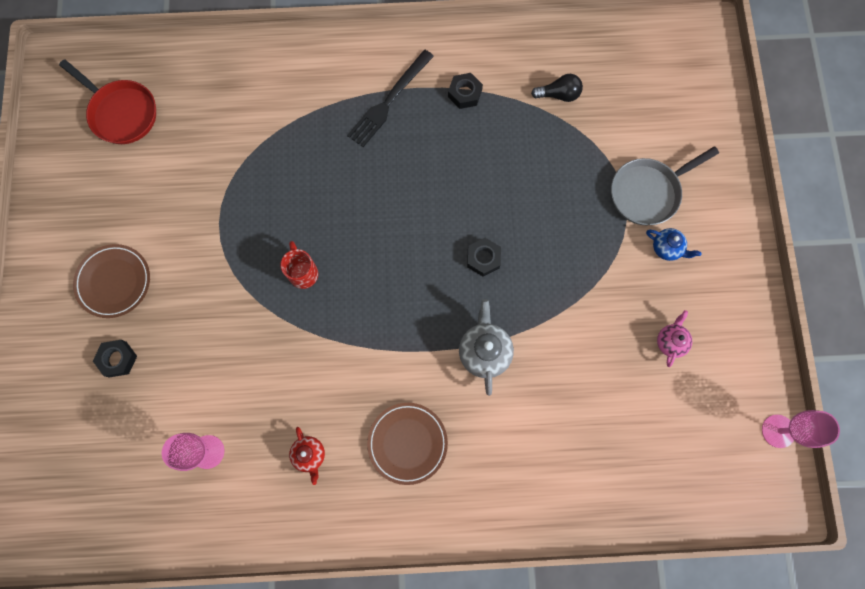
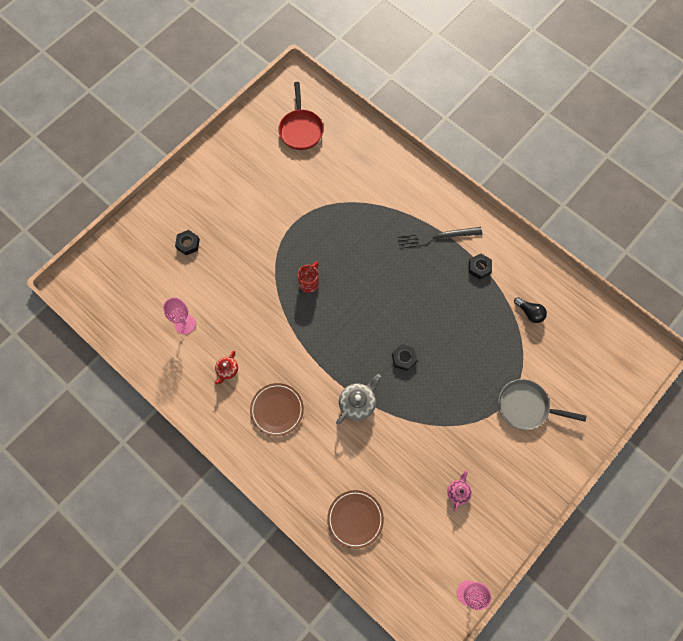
camera: 45 degrees right, 5 degrees down
brown plate [73,244,150,318] -> brown plate moved to [327,490,384,549]
blue teapot [646,228,702,261] -> none
pink teapot [657,310,693,367] -> pink teapot turned 45 degrees counterclockwise [447,470,472,512]

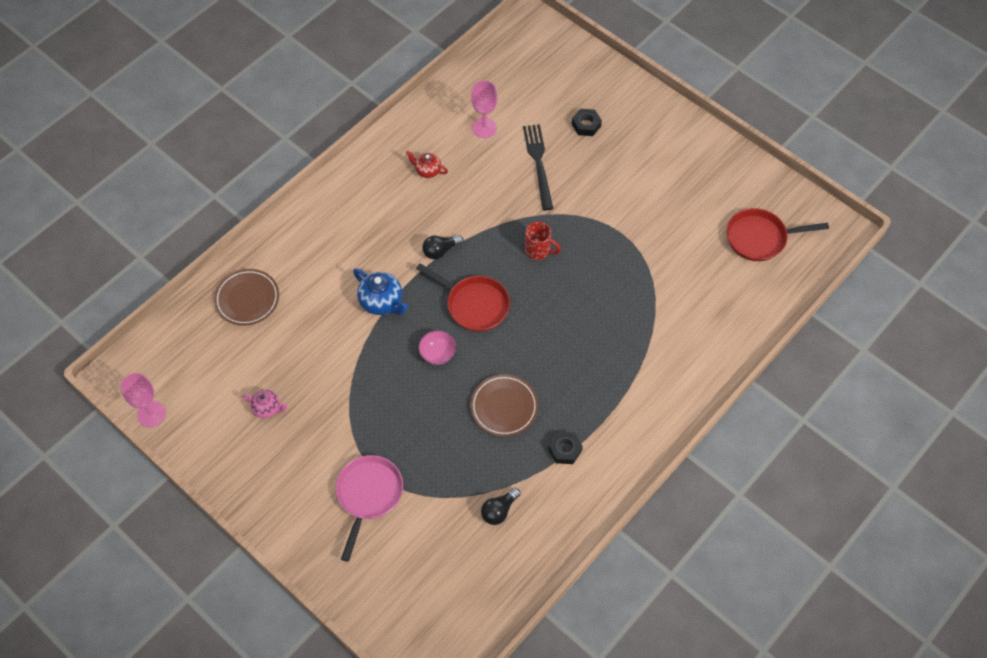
camera: 90 degrees right, 10 degrees down
brown plate [250,383,304,436] -> brown plate moved to [470,374,538,437]
grey teapot [336,374,381,425] -> blue teapot [353,268,408,315]
black nut [392,344,417,371] -> pink bowl [418,330,456,365]
black fork [397,227,482,249] -> black fork moved to [523,124,553,211]
grey pan [498,379,586,430] -> pink pan [336,455,403,562]
none -> red pan [416,263,510,332]
none -> black light bulb [422,235,463,260]

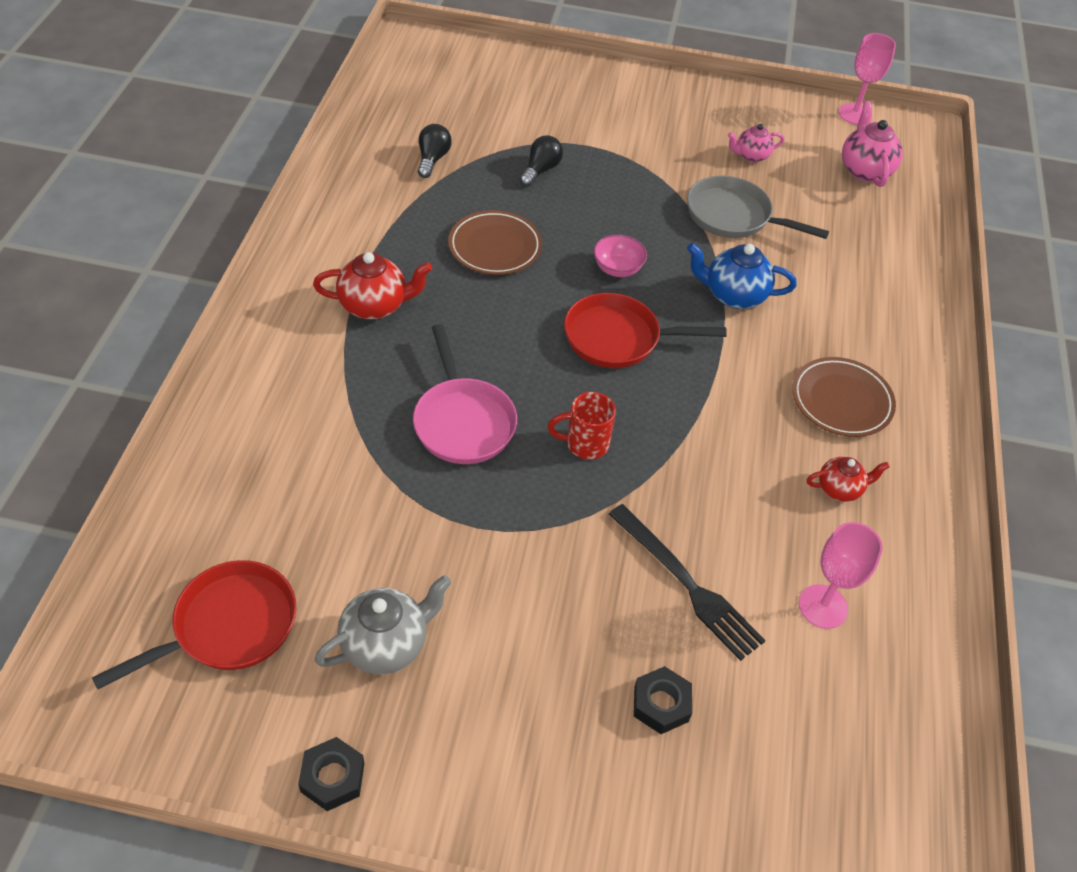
camera: 145 degrees right, 10 degrees down
brown plate [214,269,279,326] -> brown plate moved to [792,357,896,437]
pink pan [336,455,403,562] -> pink pan moved to [413,324,517,464]
black light bulb [422,235,463,260] -> black light bulb moved to [520,135,563,187]
black nut [548,432,583,464] -> black nut moved to [298,737,365,811]
none -> red teapot [313,252,432,320]
none -> grey teapot [315,575,451,674]
none -> grey pan [687,176,829,239]
none -> pink teapot [842,101,903,187]

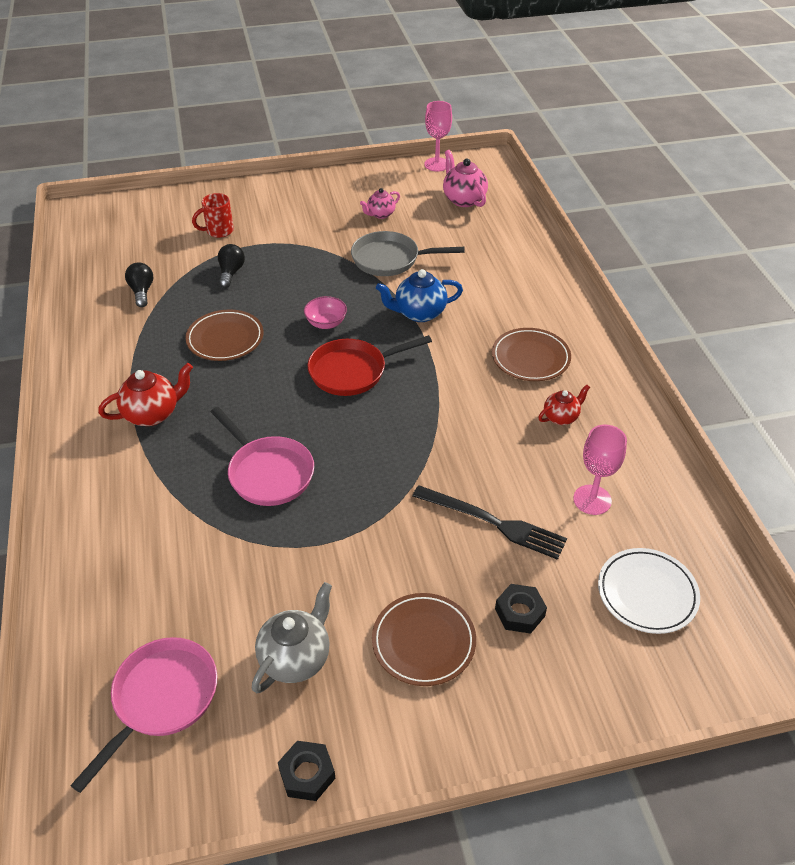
camera: 20 degrees left, 5 degrees down
red pan [92,560,297,689] -> pink pan [70,637,218,793]
red mug [548,392,616,460] -> red mug moved to [192,193,234,238]
none -> brown plate [372,593,476,686]
none -> white plate [598,548,700,634]

